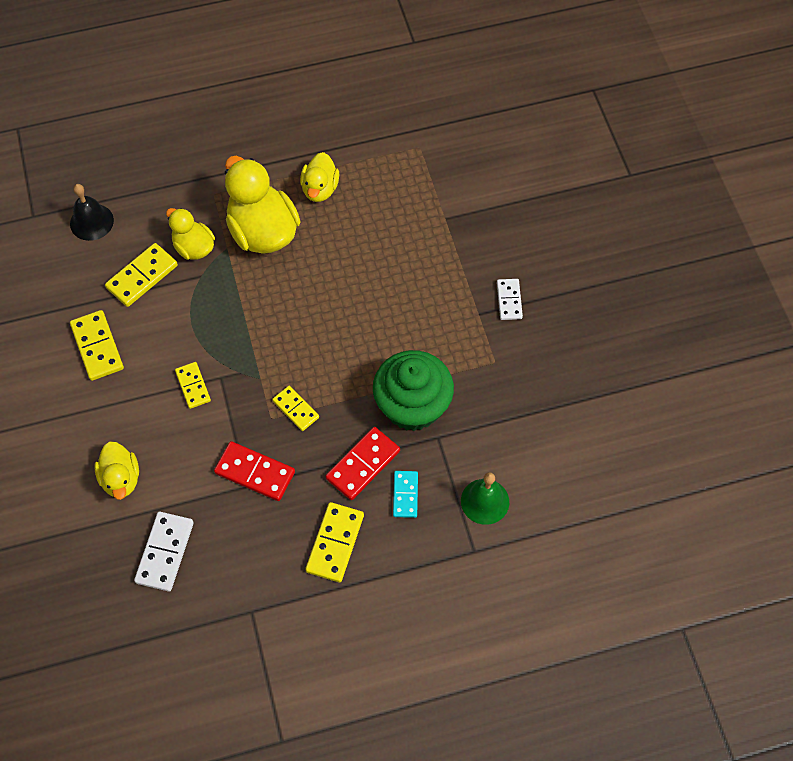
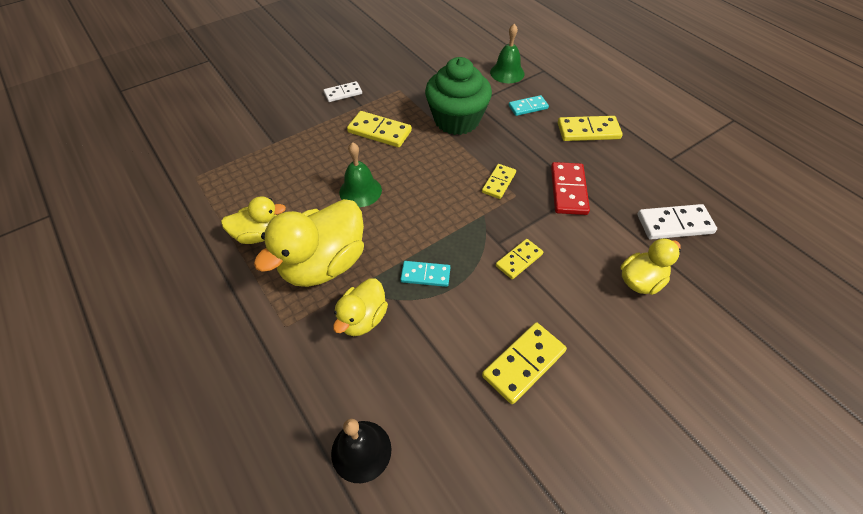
camera: 110 degrees left, 10 degrees down
yellow domino [105,243,178,307] -> yellow domino moved to [347,111,412,148]
red domino [325,427,400,500] -> none
none -> green bell [339,142,382,207]
none -> turquoise domino [400,261,450,287]

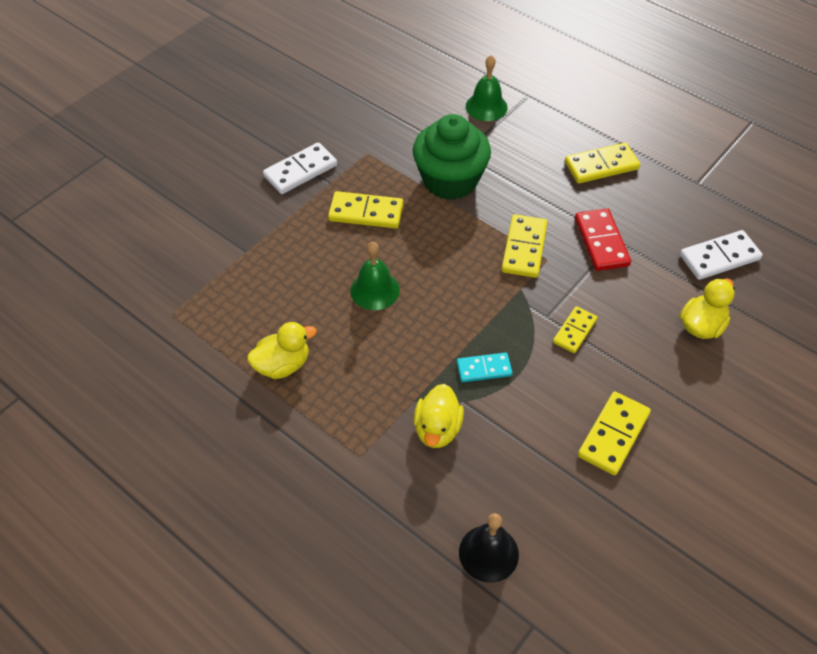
camera: 15 degrees left, 0 degrees up
yellow duck [254,199,364,287] -> none
white domino [324,81,362,102] -> white domino [263,142,337,194], size x1.54
yellow domino [482,164,516,199] -> yellow domino [501,214,548,278], size x1.54
turquoise domino [509,95,549,116] -> none

